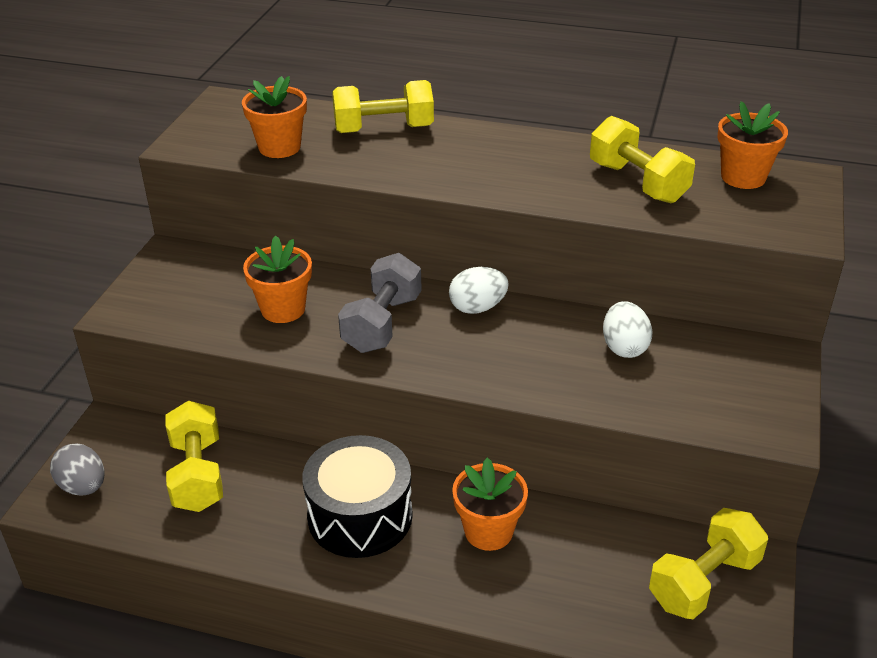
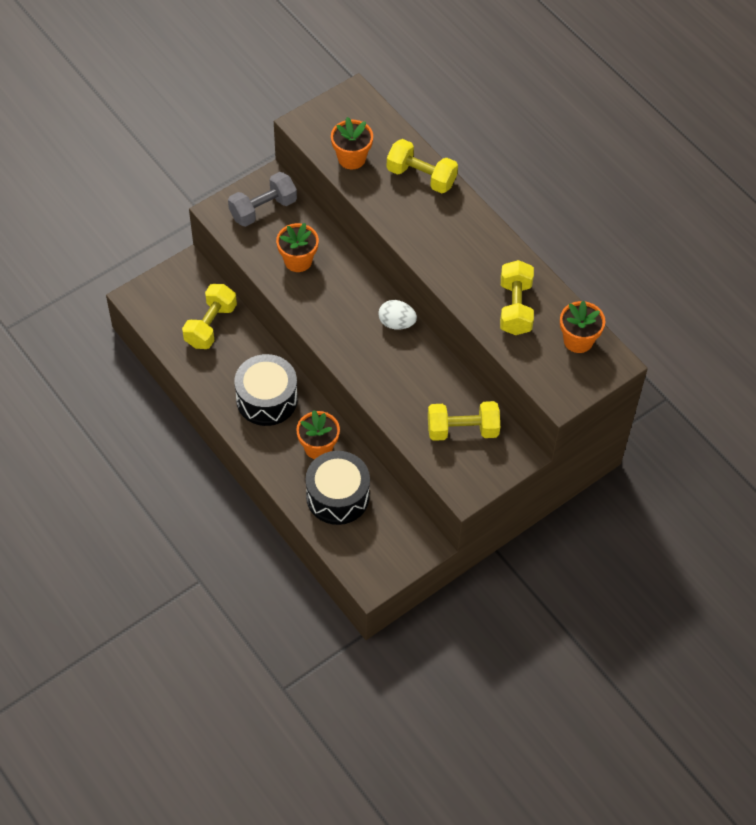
camera: 35 degrees right, 20 degrees up
grey egg [50,443,104,496] -> none
grey dumbbell [338,253,422,353] -> grey dumbbell moved to [228,172,297,227]
white egg [603,301,652,358] -> none
yellow dumbbell [649,508,768,619] -> yellow dumbbell moved to [428,401,500,441]
none -> black drum [306,451,370,525]

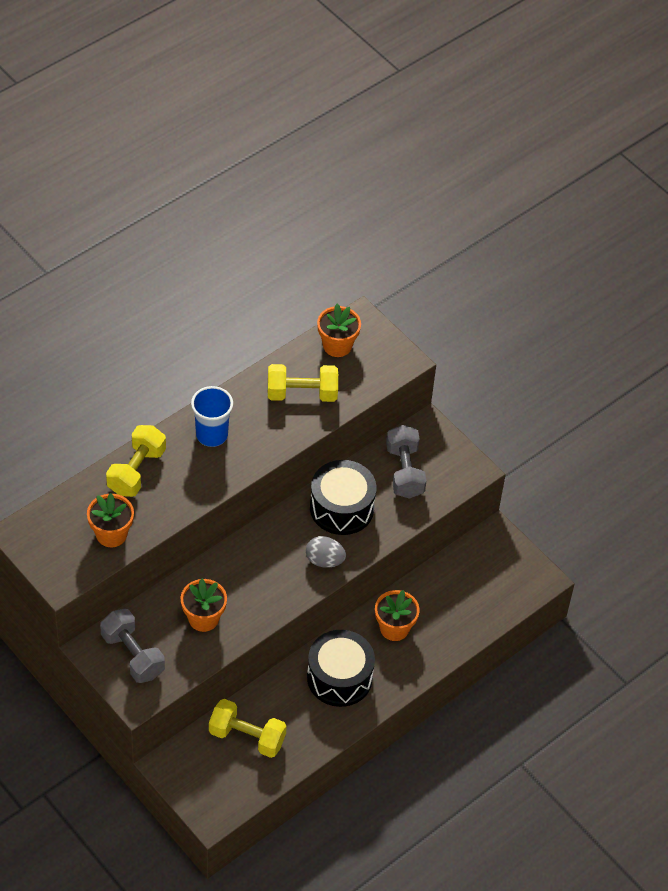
camera: 95 degrees left, 5 degrees down
black drum [306,451,370,525] -> black drum moved to [310,460,376,535]
white egg [378,300,417,330] -> none
yellow dumbbell [428,401,500,441] -> grey dumbbell [386,425,426,499]
none -> blue cup [191,386,233,447]
none -> grey egg [306,536,346,568]

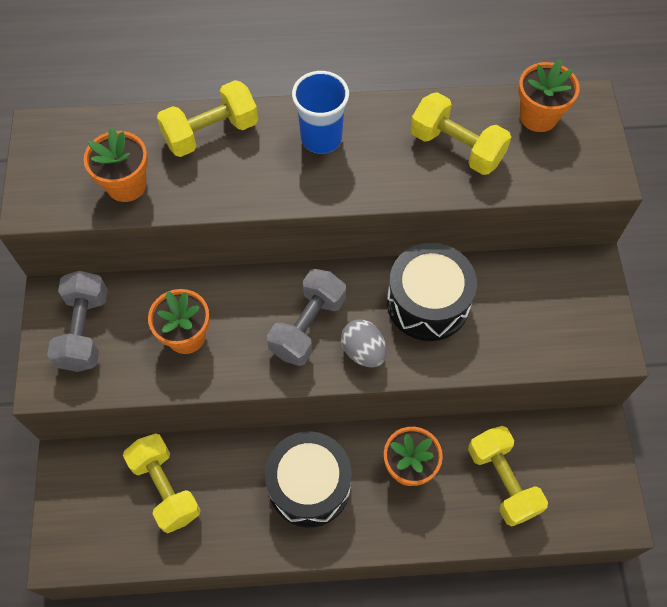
camera: 40 degrees right, 10 degrees up
grey dumbbell [386,425,426,499] -> grey dumbbell moved to [267,269,346,366]
none -> yellow dumbbell [468,426,548,527]

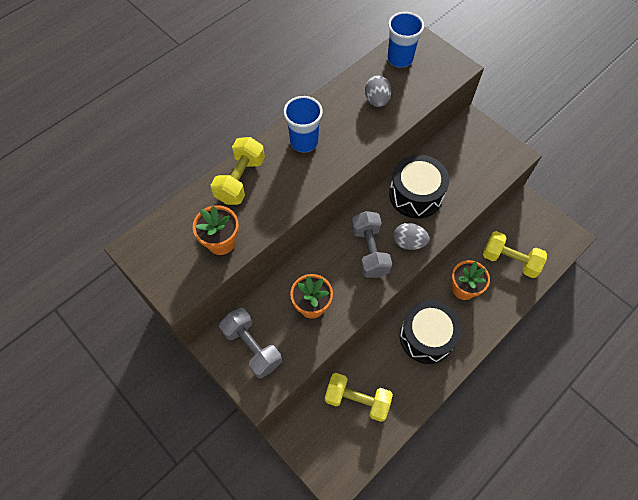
camera: 40 degrees left, 0 degrees up
yellow dumbbell [410,92,511,175] -> grey egg [365,75,391,107]
orange flower pot [518,59,580,132] -> blue cup [387,12,424,68]

